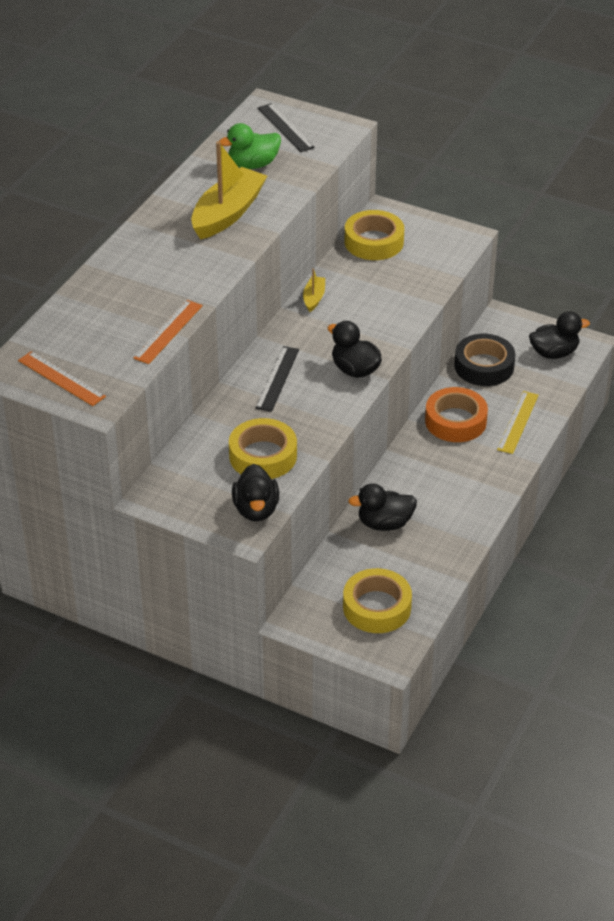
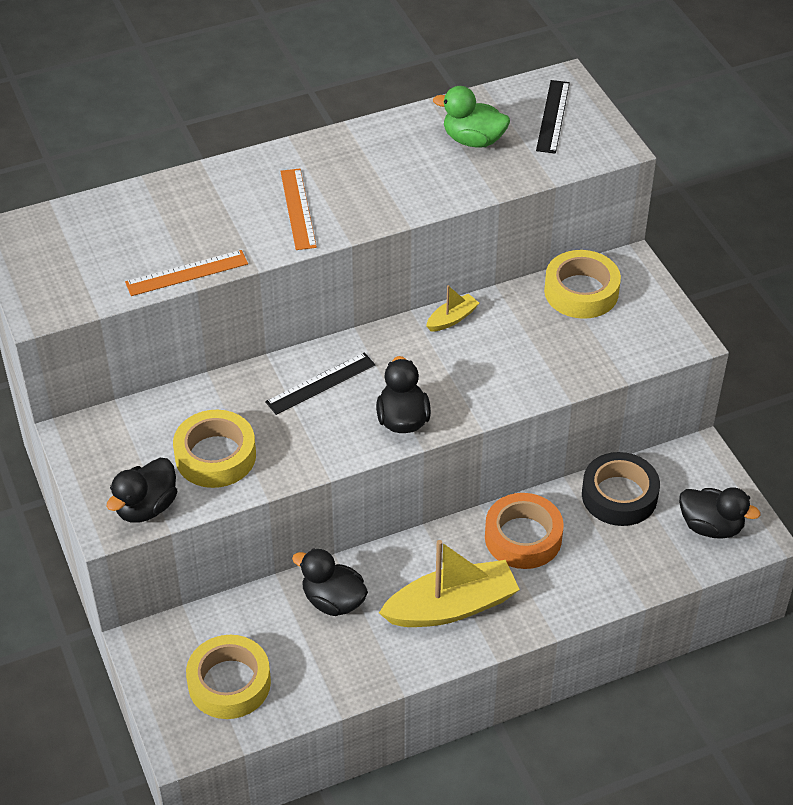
camera: 40 degrees right, 5 degrees up
orange ruler [18,351,106,406] -> orange ruler moved to [280,169,317,250]
yellow boat [191,141,267,240] -> yellow boat moved to [379,540,520,627]
yellow ruler [497,391,539,454] -> none

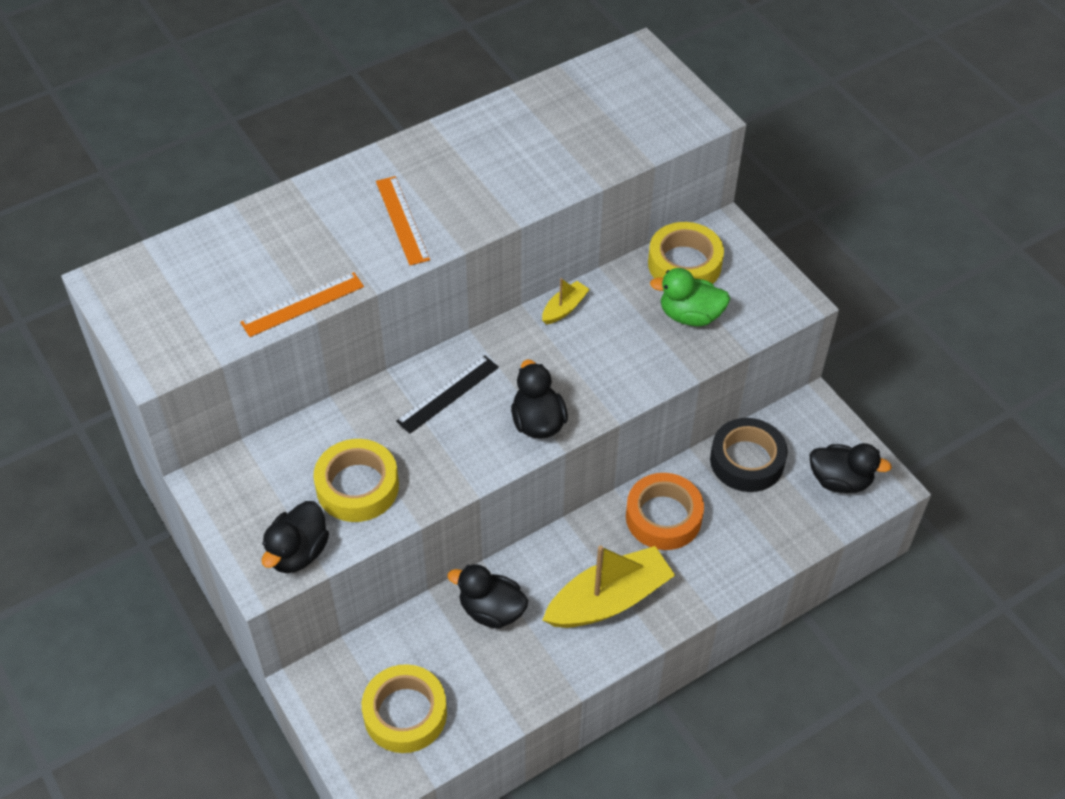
camera: 10 degrees left, 5 degrees up
green duck [433,86,510,148] -> green duck moved to [650,268,731,326]
black ruler [536,80,570,154] -> none

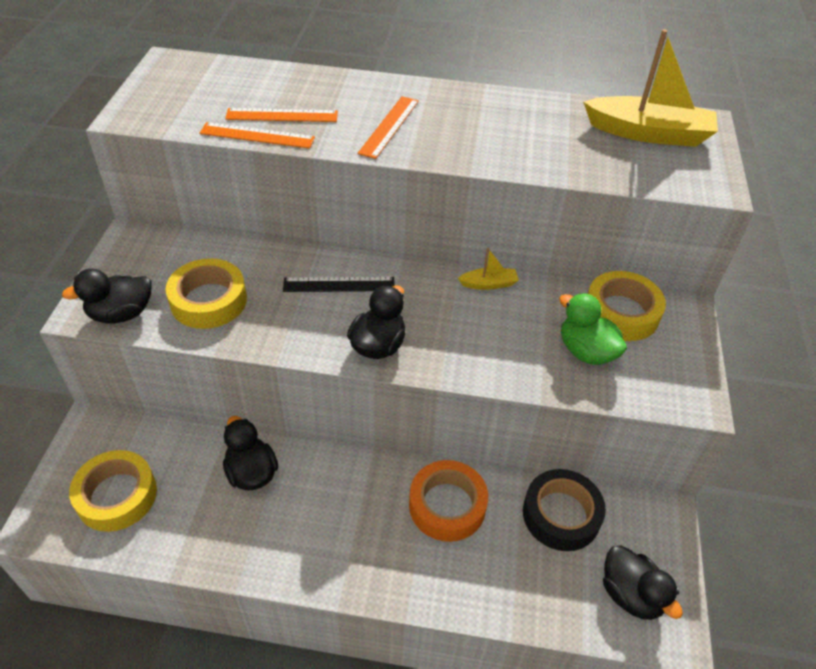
camera: 40 degrees right, 5 degrees down
yellow boat [543,546,675,628] -> yellow boat moved to [583,29,718,147]
none -> orange ruler [225,108,338,122]

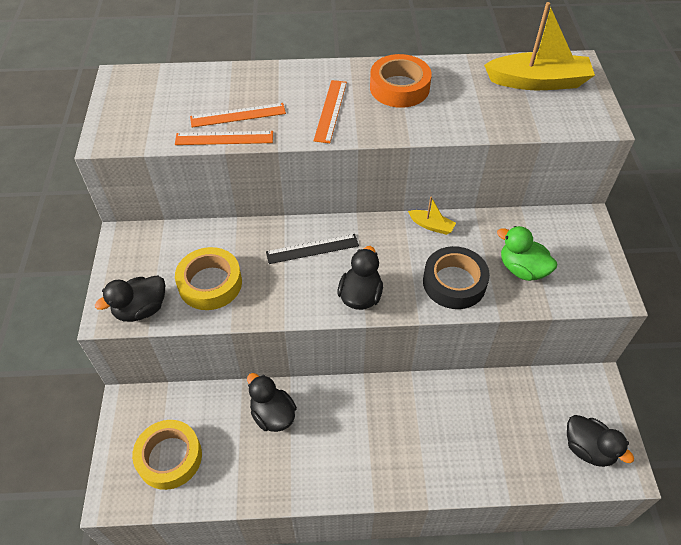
camera: 10 degrees left, 5 degrees up
orange tape [409,460,488,542] -> orange tape moved to [370,54,432,108]
yellow boat [458,248,519,290] -> yellow boat turned 45 degrees clockwise [408,197,456,235]
black tape [523,469,606,551] -> black tape moved to [423,246,490,309]
yellow tape [588,271,666,341] -> none

